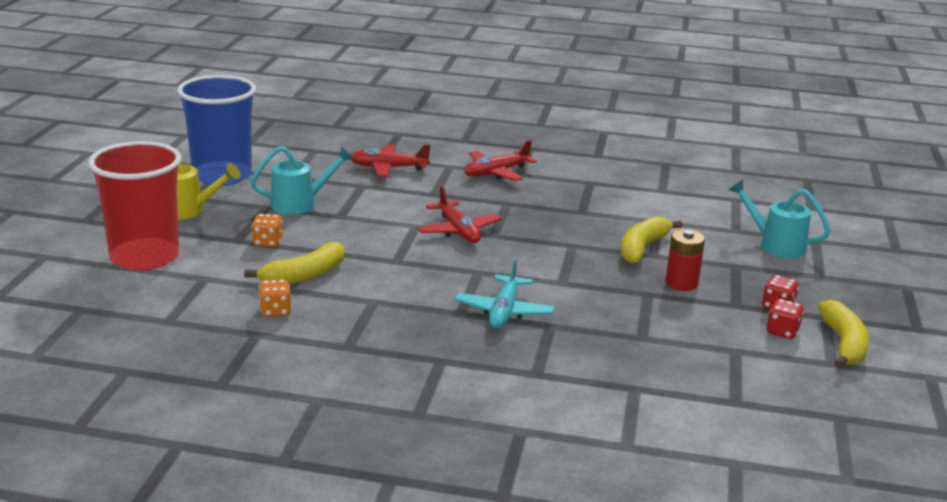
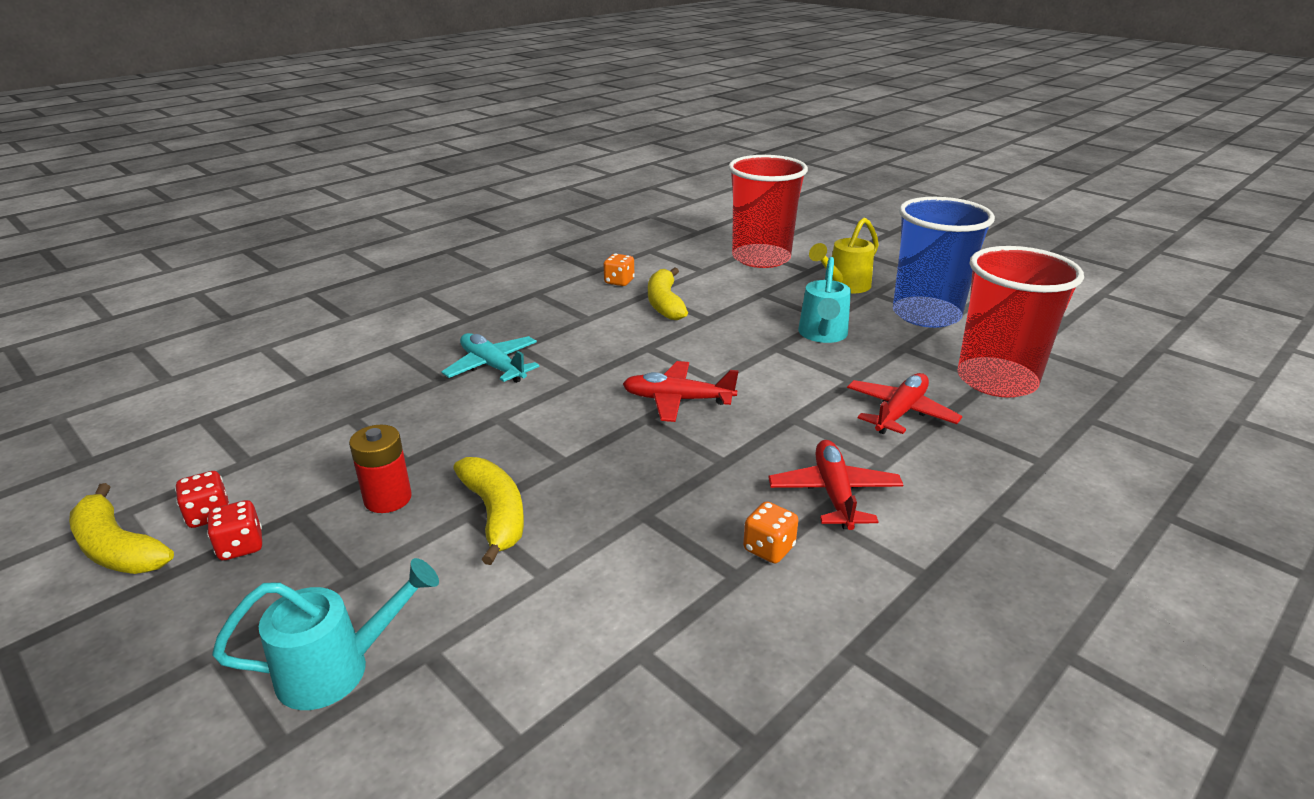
camera: 125 degrees right, 5 degrees up
orange dice [251,214,283,247] -> orange dice moved to [743,502,798,563]
none -> red cup [957,246,1084,398]

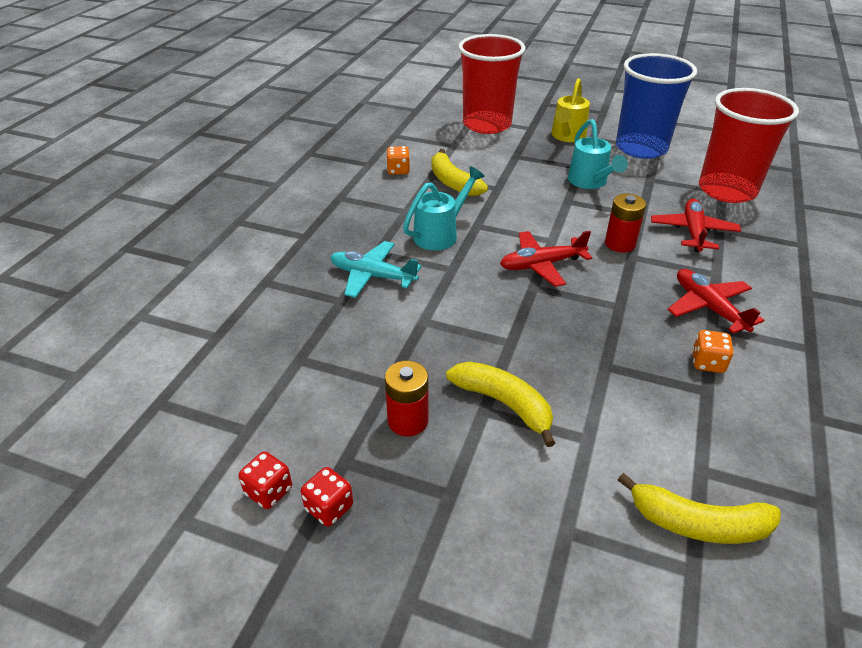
camera: 25 degrees left, 10 degrees up
yellow banana [69,483,174,574] -> yellow banana moved to [618,473,781,544]
turquoise watering can [212,558,439,710] -> turquoise watering can moved to [403,166,485,250]
none -> red battery [605,194,646,253]

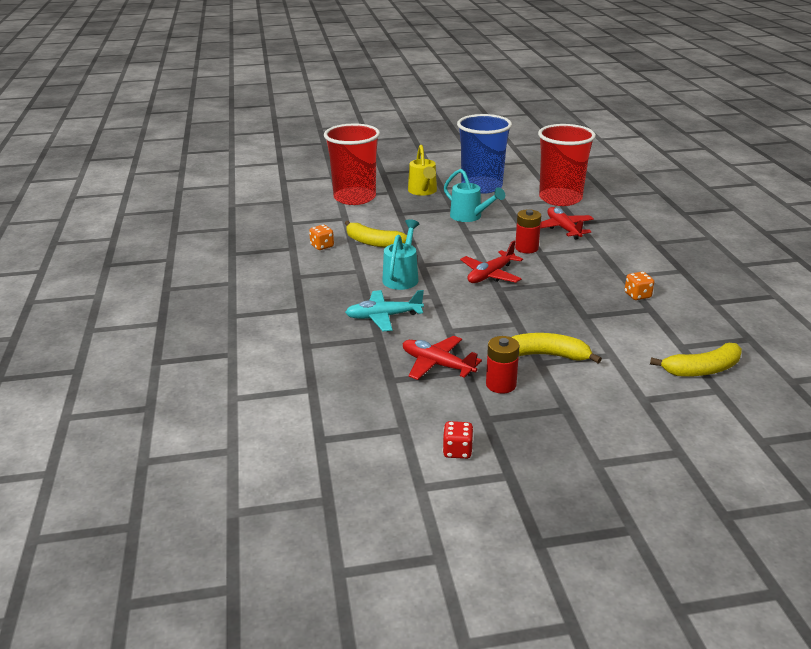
camera: 30 degrees left, 10 degrees down
red dice [301,467,353,527] -> none
red plane [668,269,765,334] -> red plane moved to [403,336,482,380]

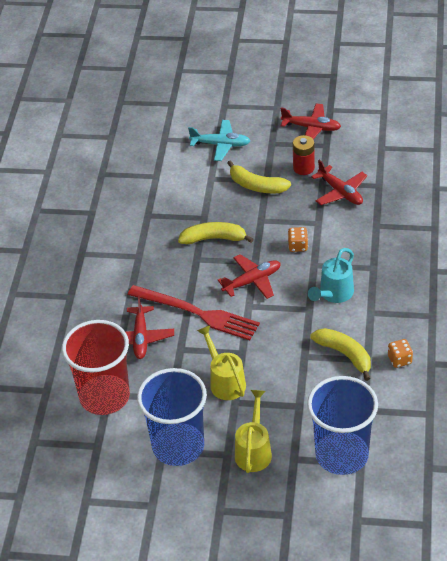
camera: 160 degrees left, 15 degrees up
red cup [324,124,380,205] -> blue cup [307,376,378,475]
turquoise plane [345,290,424,331] -> turquoise plane moved to [188,120,250,161]
red dice [443,421,474,459] -> none
turquoise watering can [444,169,505,222] -> yellow watering can [197,325,246,400]
red battery [515,209,541,253] -> red fork [127,285,260,340]
orange dice [625,272,654,300] -> orange dice moved to [288,227,308,252]
yellow banana [650,343,742,377] -> yellow banana moved to [178,222,254,244]
none -> red plane [280,103,341,139]

